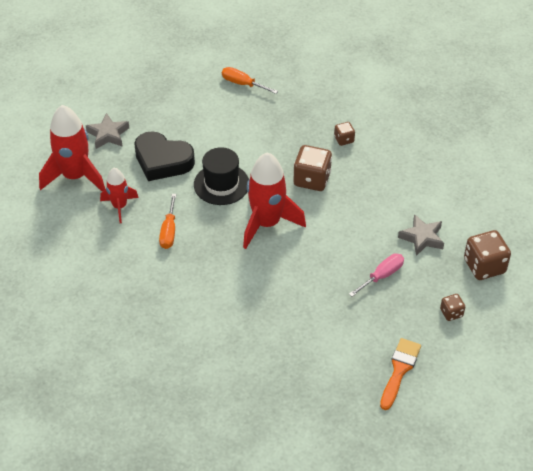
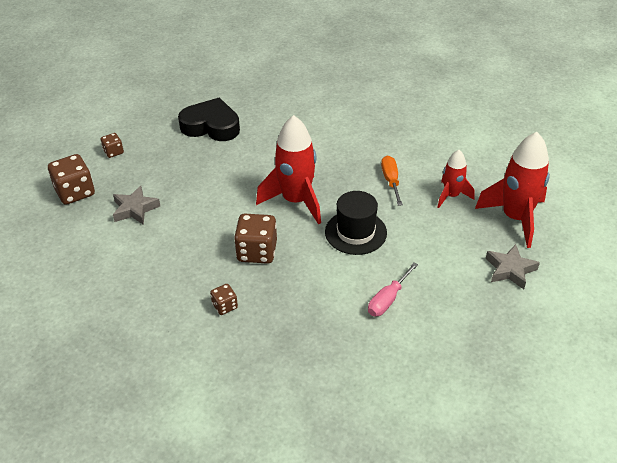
camera: 170 degrees right, 5 degrees down
black heart [134,131,195,181] -> black heart moved to [178,98,240,141]
orange screwdriver [222,67,278,94] -> none
pink screwdriver [349,253,404,297] -> pink screwdriver moved to [368,263,418,316]
orange brush [380,338,421,410] -> none

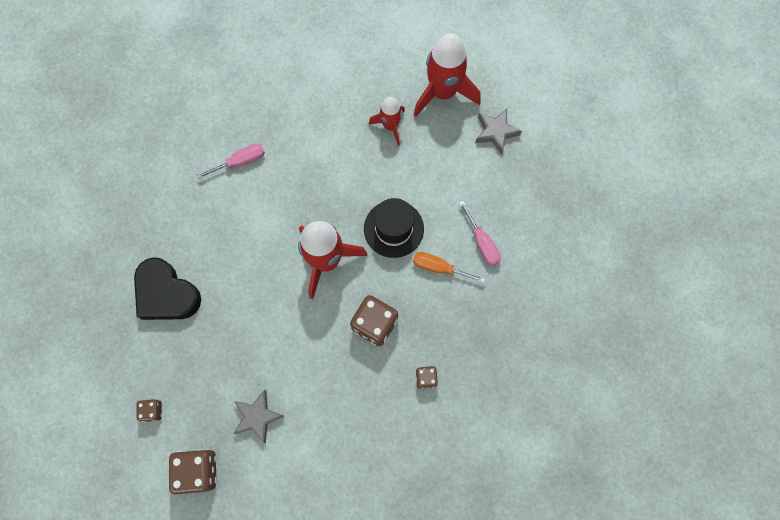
camera: 65 degrees left, 30 degrees up
black heart [178,98,240,141] -> black heart turned 90 degrees counterclockwise [134,257,201,320]
orange screwdriver [381,156,403,206] -> orange screwdriver moved to [413,252,485,283]
none -> pink screwdriver [196,143,265,179]

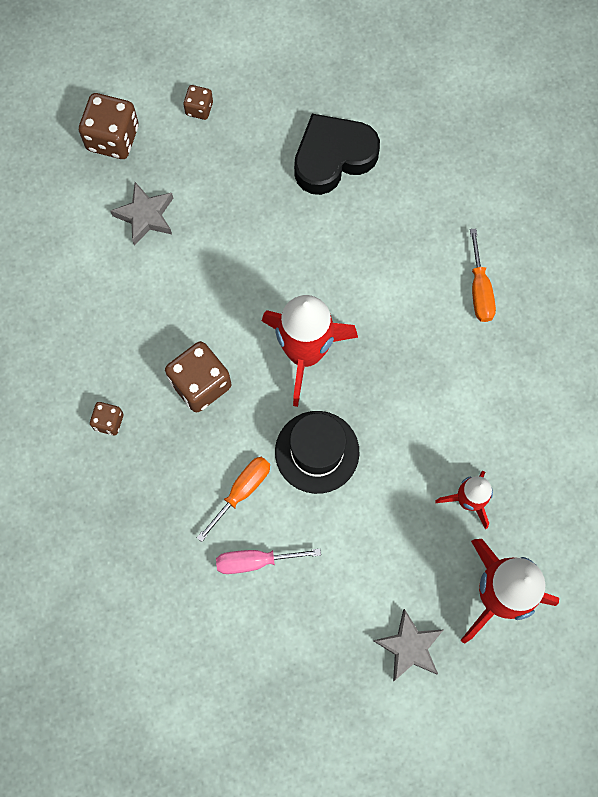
camera: 110 degrees right, 0 degrees up
pink screwdriver [196,143,265,179] -> orange screwdriver [470,229,496,322]

